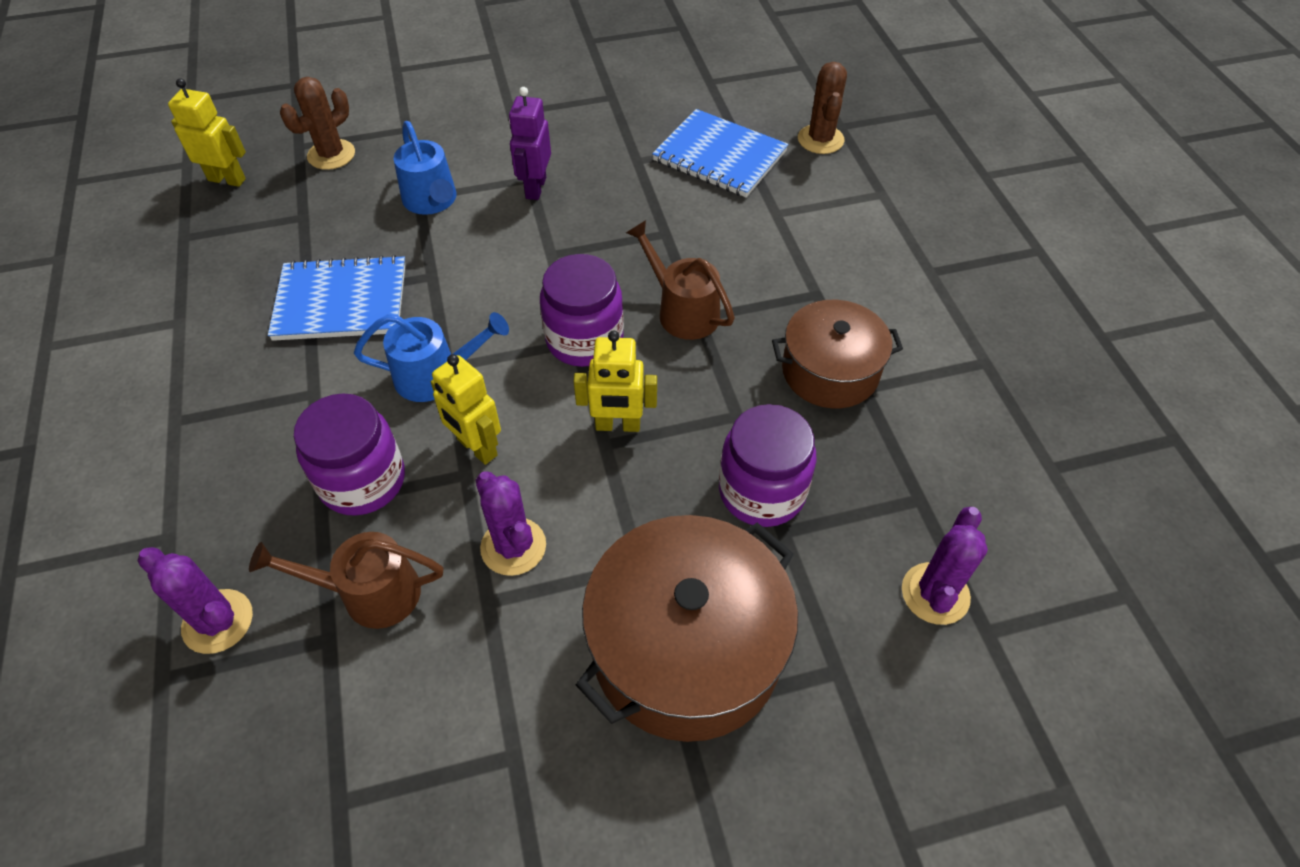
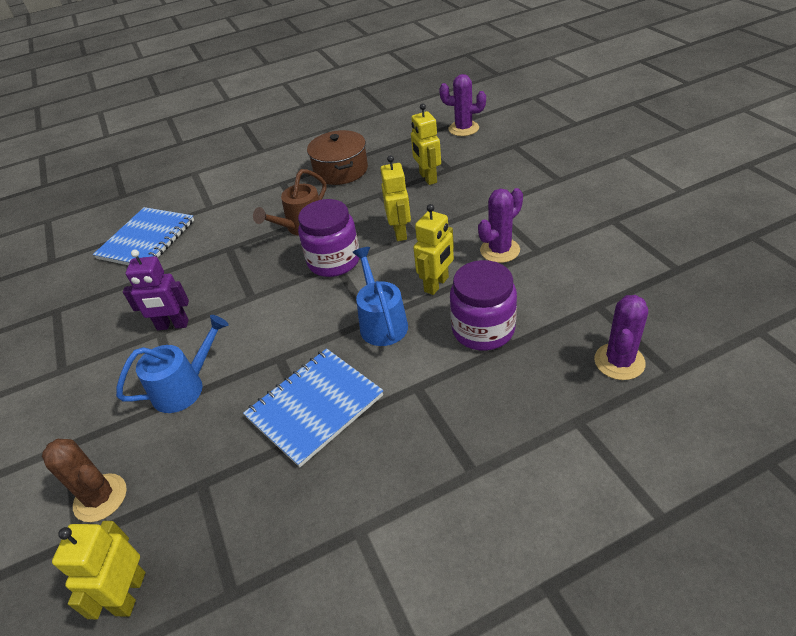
camera: 95 degrees left, 10 degrees down
brown watering can [249,532,443,629] -> none
blue notebook [268,255,406,341] -> blue notebook turned 60 degrees clockwise [243,348,384,467]
brown pot [576,515,798,742] -> none
purple jar [719,404,817,527] -> yellow robot [411,104,441,185]
brown cactus [798,62,847,154] -> none

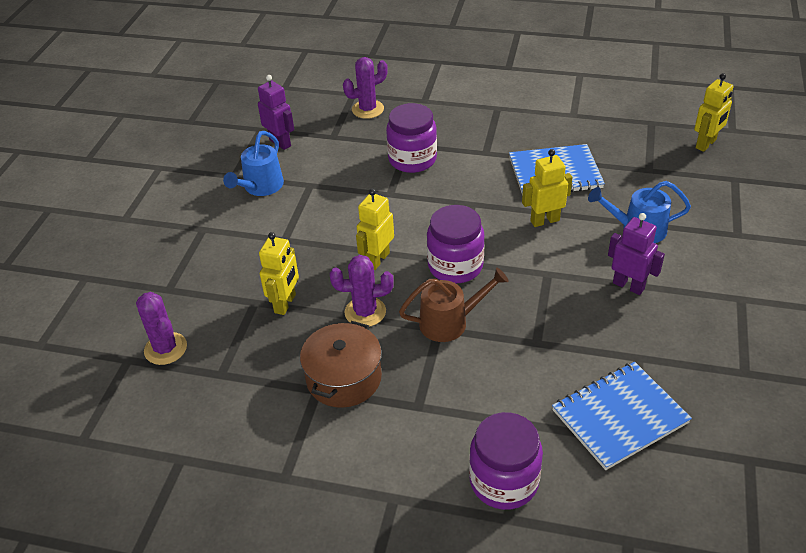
camera: 145 degrees left, 0 degrees up
brown cactus [42,439,127,522] -> none
blue watering can [352,247,408,346] -> blue watering can moved to [223,131,284,196]
yellow robot [413,204,454,295] -> yellow robot moved to [522,149,573,227]
purple cactus [478,188,523,263] -> purple cactus moved to [330,255,394,327]
none -> purple robot [258,75,294,150]
none -> purple jar [469,412,543,510]

